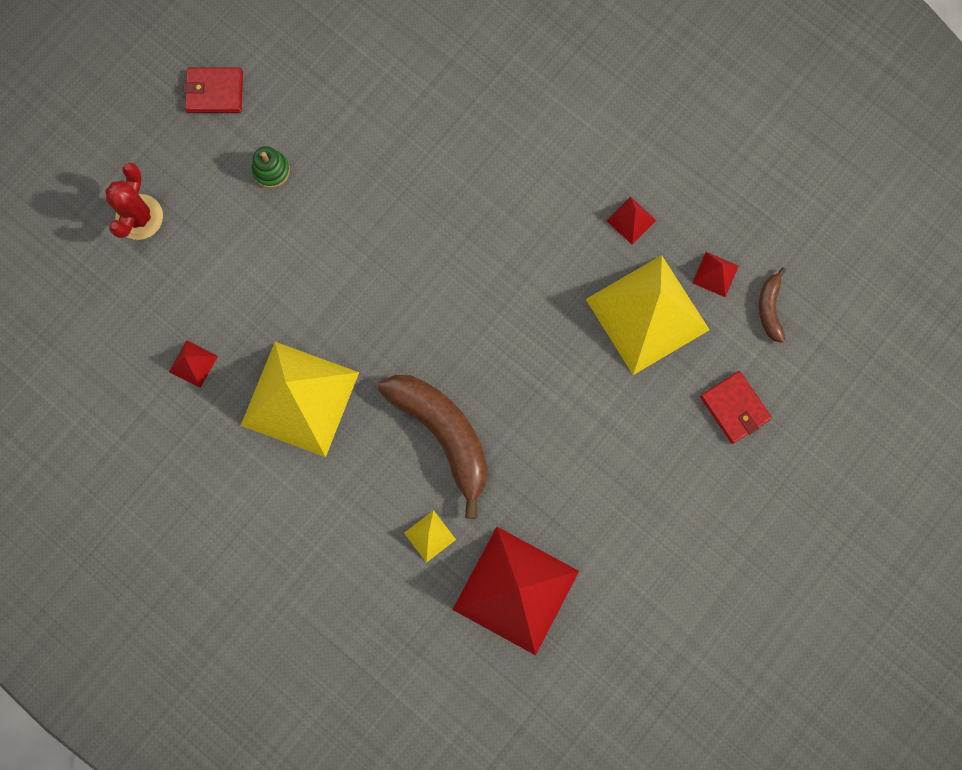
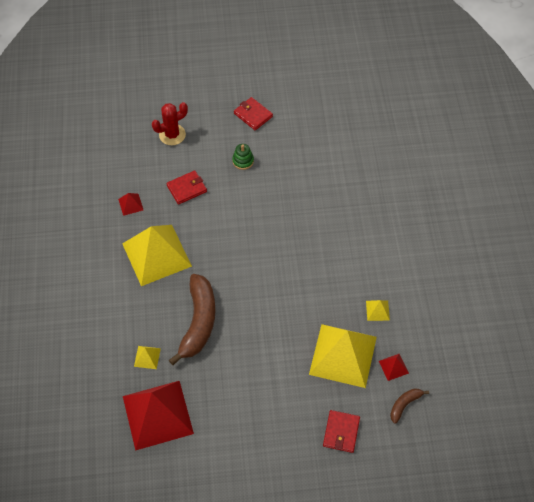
camera: 45 degrees right, 20 degrees down
red pyramid [606,196,656,244] -> yellow pyramid [366,300,390,321]
none -> red wallet [166,170,207,205]

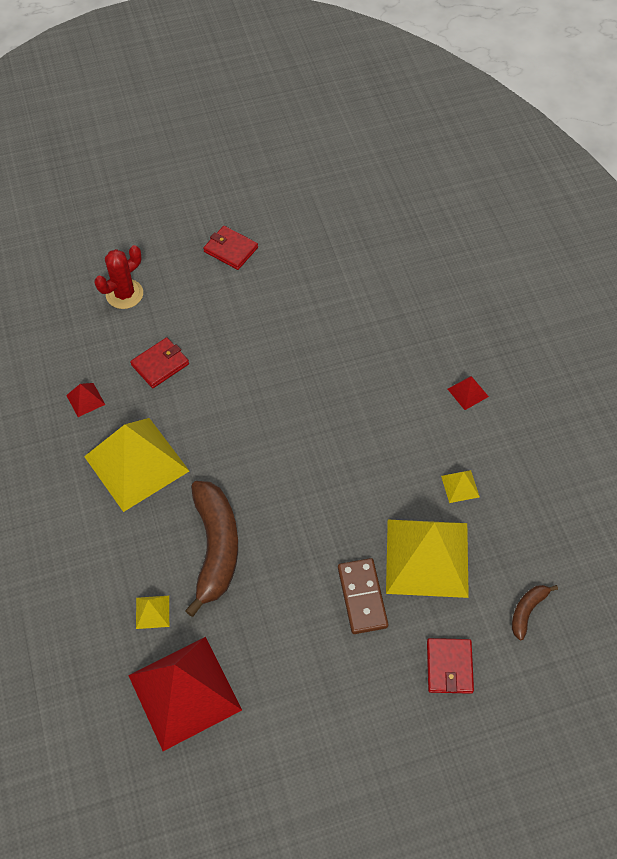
camera: 10 degrees left, 0 degrees up
green stacking toy [232,144,254,170] -> none
red pyramid [379,354,409,381] -> red pyramid moved to [448,376,489,410]
none -> brown domino [338,558,388,634]

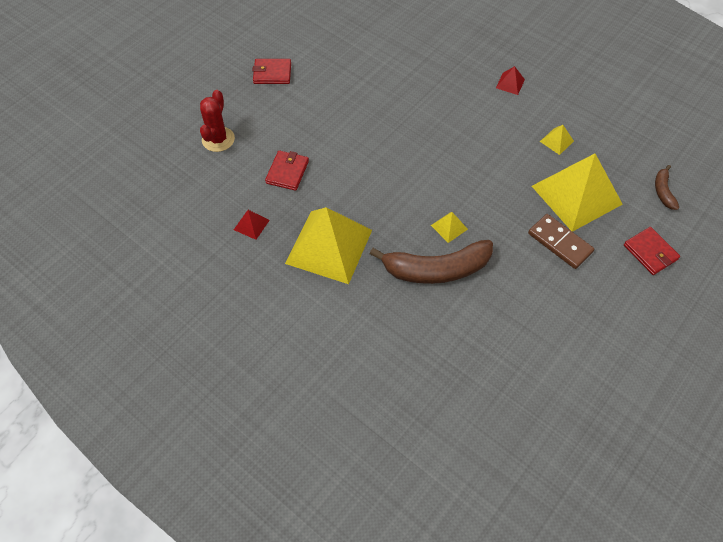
camera: 35 degrees left, 0 degrees up
red pyramid [128,637,242,751] -> none
yellow pyramid [136,596,169,629] -> yellow pyramid moved to [431,212,468,243]
brown banana [185,481,238,617] -> brown banana turned 120 degrees clockwise [370,240,493,284]

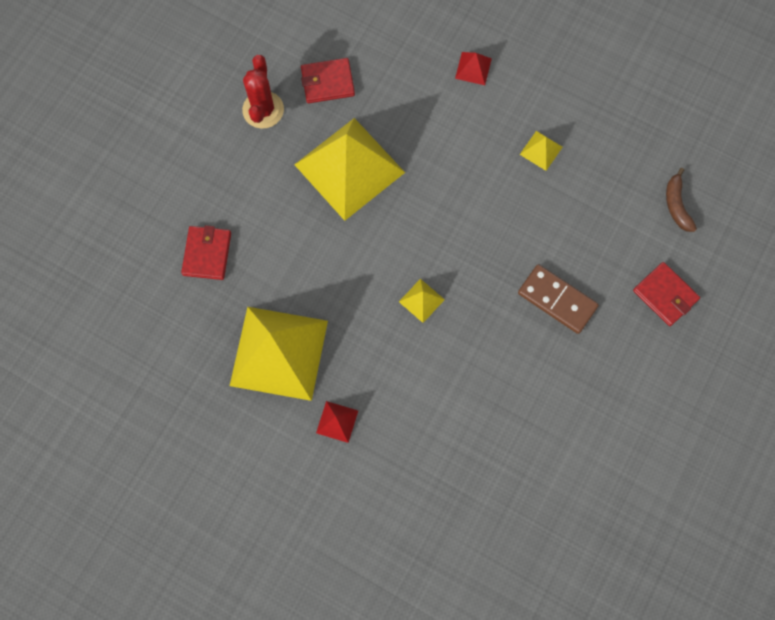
camera: 10 degrees left, 15 degrees up
red cactus [200,90,235,152] -> red cactus moved to [242,55,284,129]
red pyramid [234,210,270,240] -> red pyramid moved to [316,401,358,443]
red wallet [252,59,291,84] -> red wallet moved to [301,58,355,103]
brown banana [370,240,493,284] -> none
yellow pyramid [532,154,623,232] -> yellow pyramid moved to [294,118,405,221]

